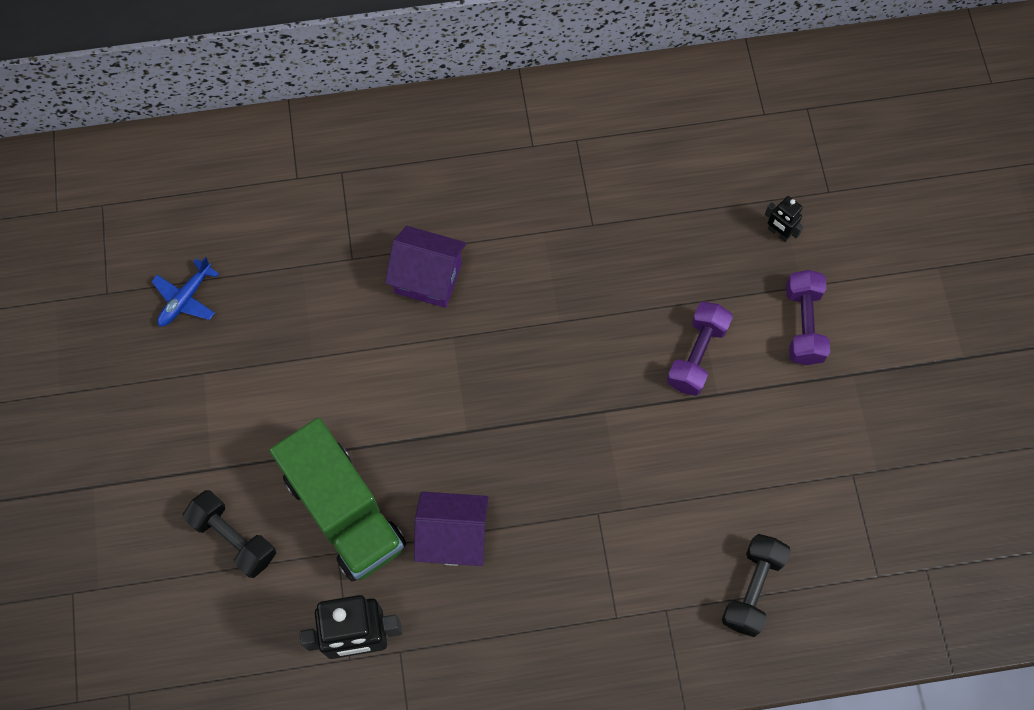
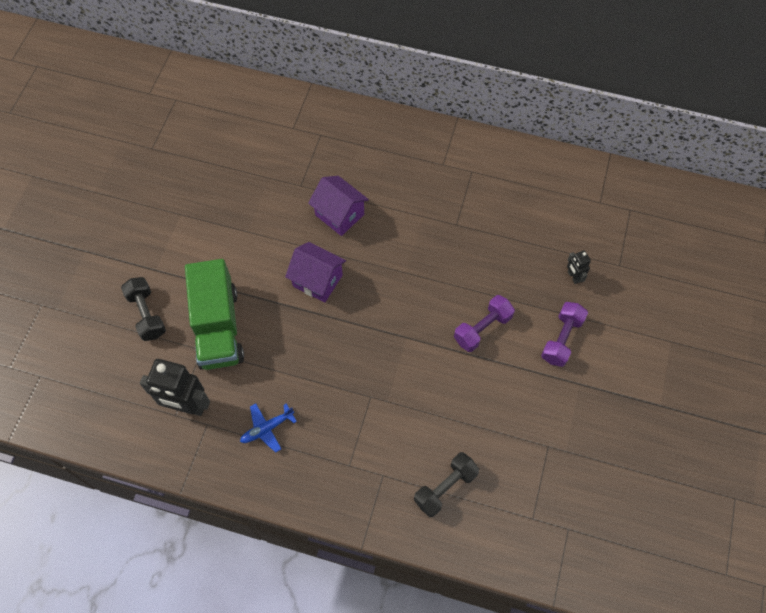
camera: 25 degrees right, 5 degrees down
blue plane [151,257,219,327] -> blue plane moved to [240,403,297,453]
purple house [414,492,488,566] -> purple house moved to [285,242,346,303]

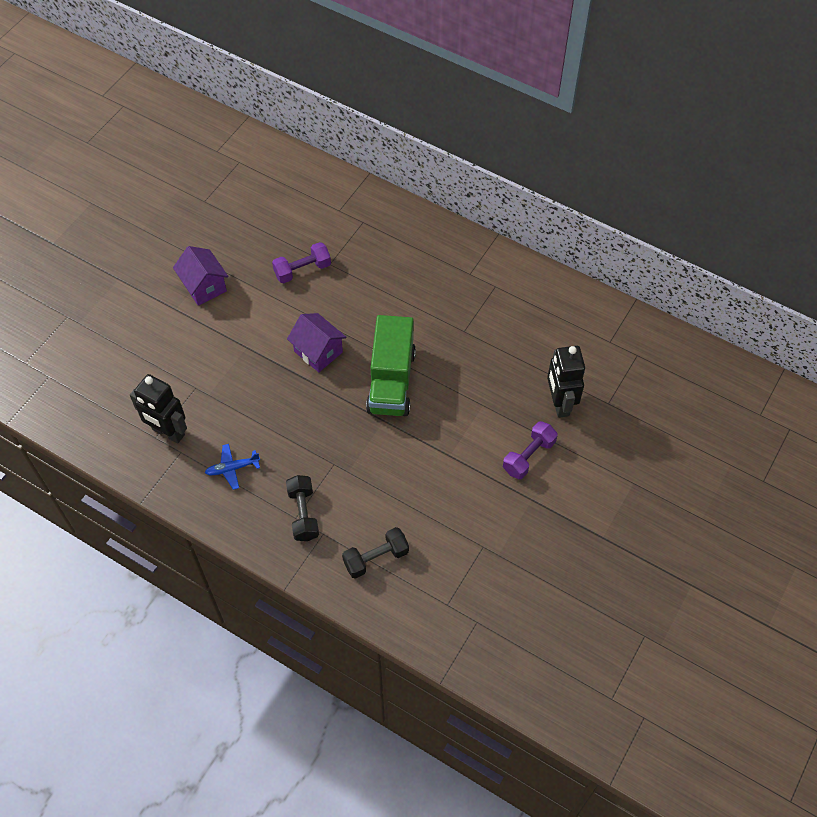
camera: 15 degrees right, 5 degrees down
black dumbbell [121,277,166,341] -> black dumbbell moved to [286,475,319,541]
green truck [185,259,244,370] -> green truck moved to [366,315,416,416]
purple house [308,176,369,236] -> purple house moved to [173,246,229,306]
purple dumbbell [454,295,515,352] -> purple dumbbell moved to [272,242,331,284]
black robot [567,250,591,284] -> black robot [547,346,585,418], size x2.07

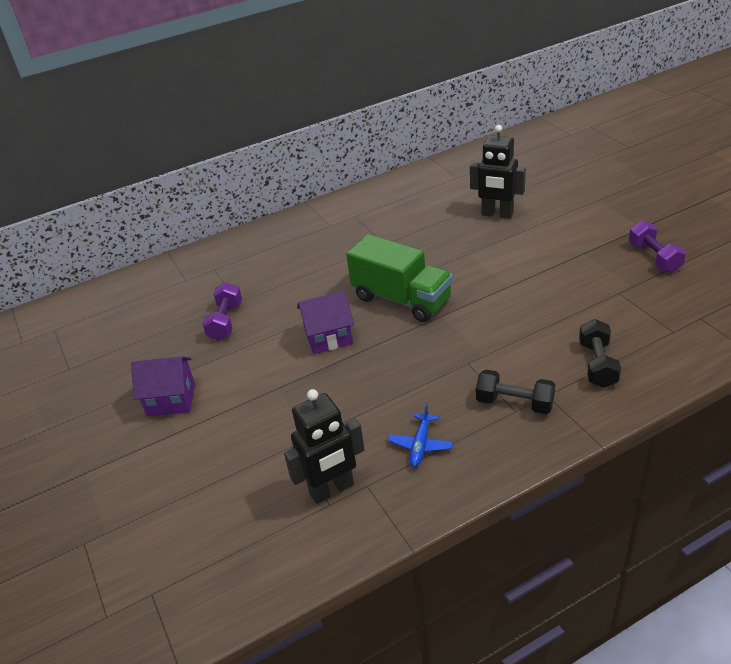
camera: 55 degrees left, 20 degrees down
purple dumbbell [503,421,558,479] -> purple dumbbell moved to [629,221,686,273]

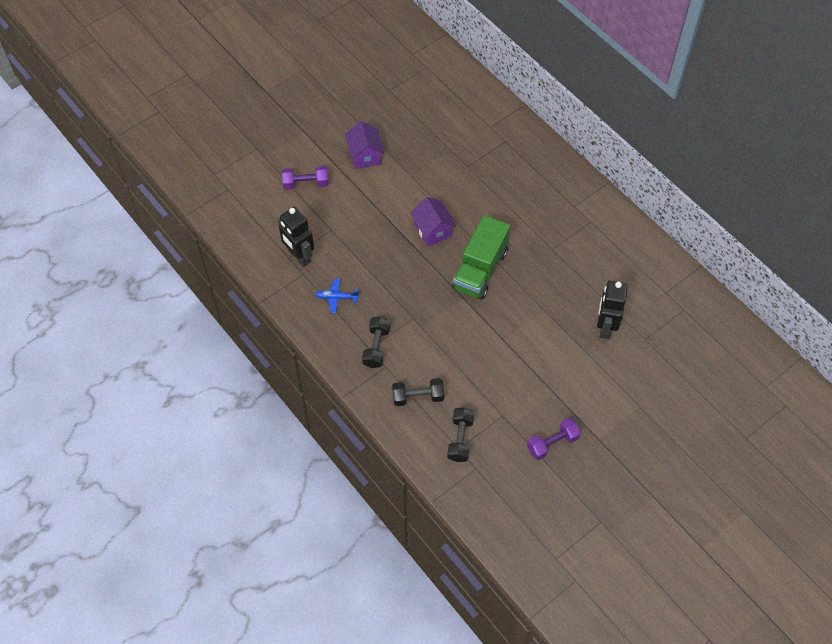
camera: 75 degrees right, 20 degrees up
purple dumbbell [202,282,242,341] -> purple dumbbell moved to [282,166,329,190]
none -> black dumbbell [447,407,474,462]

